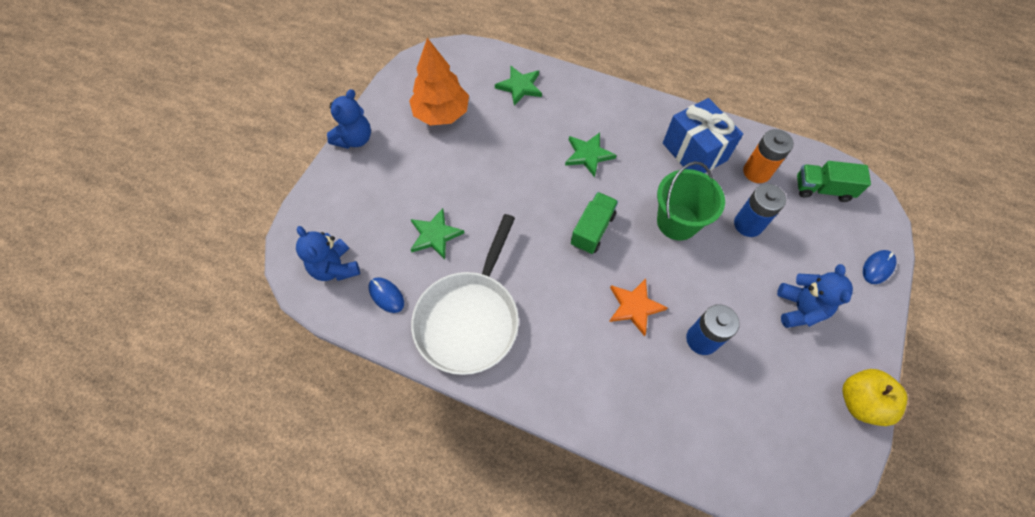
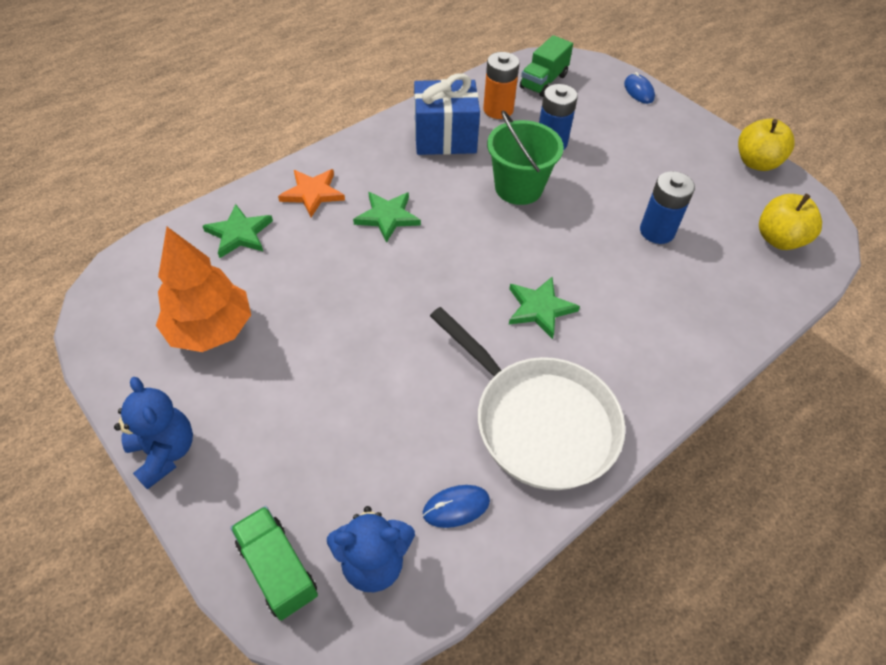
camera: 65 degrees left, 10 degrees down
green star [410,208,464,259] -> green star moved to [509,277,580,339]
green truck [571,192,618,254] -> green truck moved to [230,506,318,621]
orange star [609,279,668,336] -> orange star moved to [278,169,345,217]
blue teddy bear [777,264,853,328] -> none
none -> yellow apple [759,194,822,250]

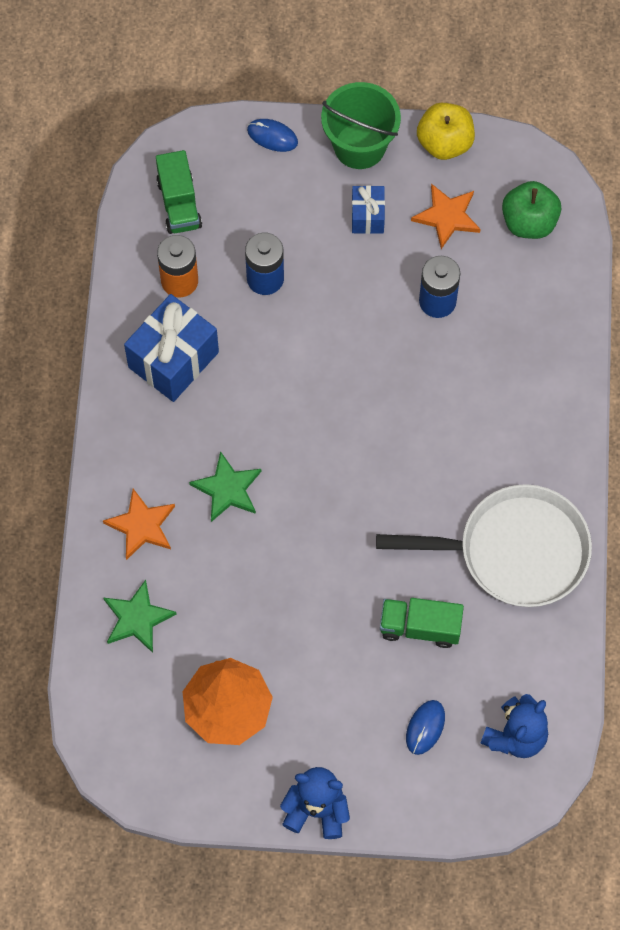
camera: 45 degrees left, 15 degrees up
green truck [230,506,318,621] -> green truck moved to [380,598,464,648]
blue mouse [423,485,490,528] -> blue mouse moved to [406,700,445,755]
green bucket [487,110,564,205] -> green bucket moved to [321,82,401,169]
green star [509,277,580,339] -> none
yellow apple [759,194,822,250] -> green apple [502,181,561,239]
none -> blue gift [352,185,385,234]
none -> orange star [411,184,481,249]

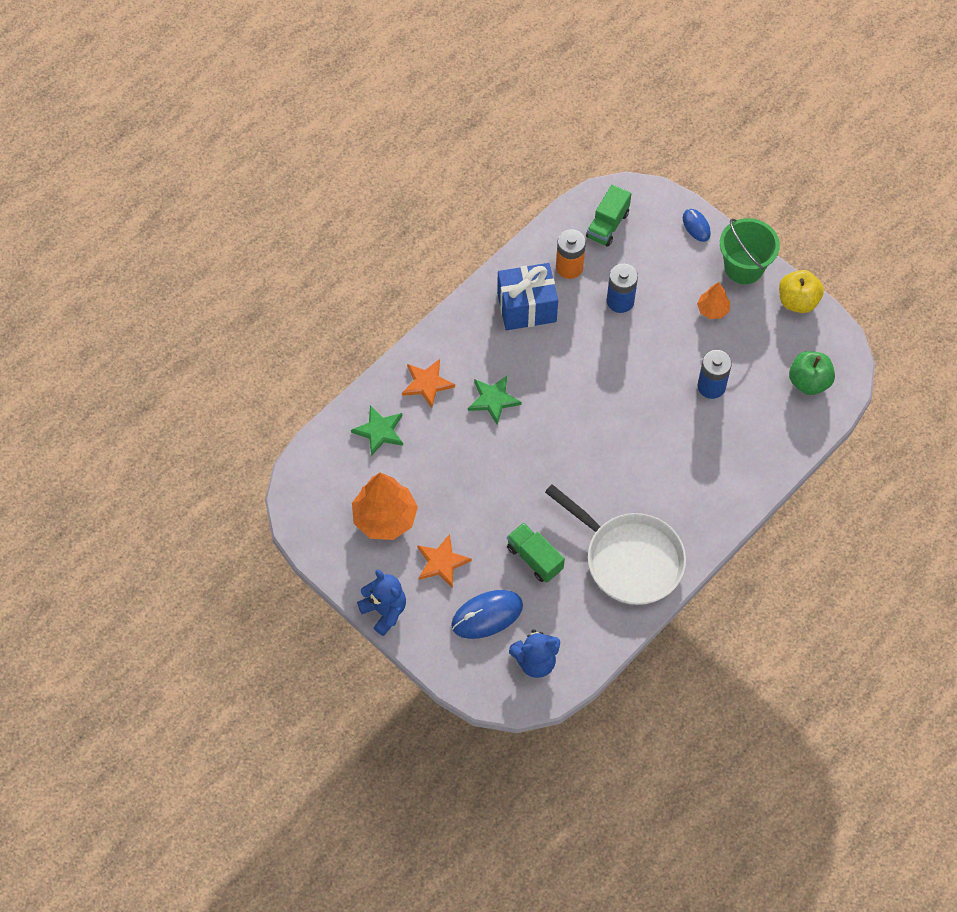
camera: 40 degrees right, 5 degrees down
blue gift [352,185,385,234] -> orange tree [697,282,730,319]
blue mouse [406,700,445,755] -> blue mouse [451,590,523,639], size x1.71
orange star [411,184,481,249] -> orange star moved to [417,534,472,588]

